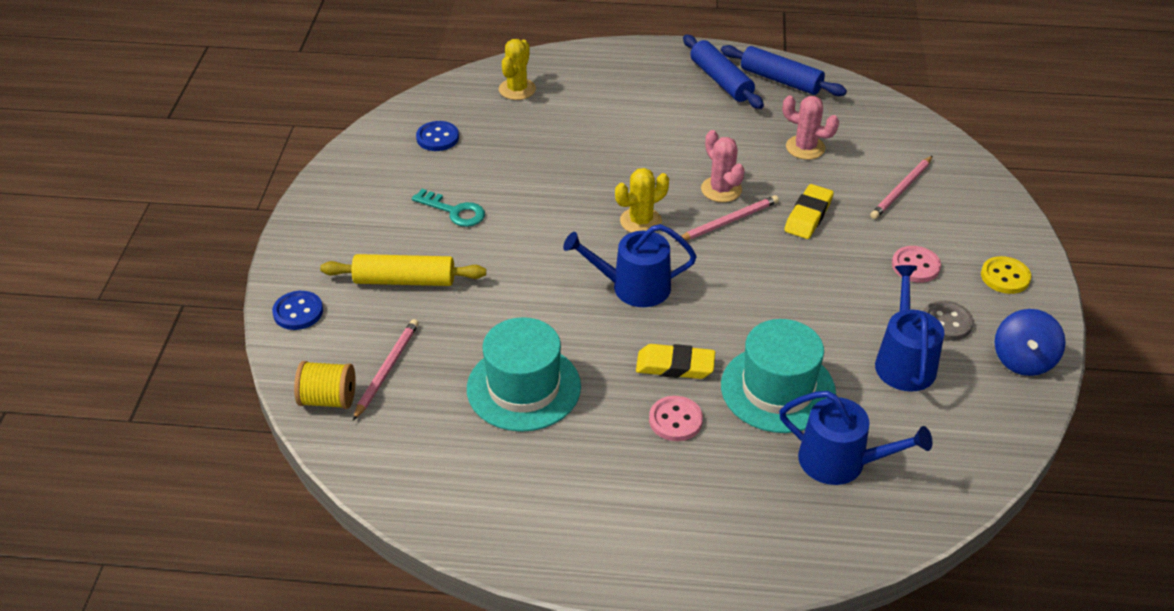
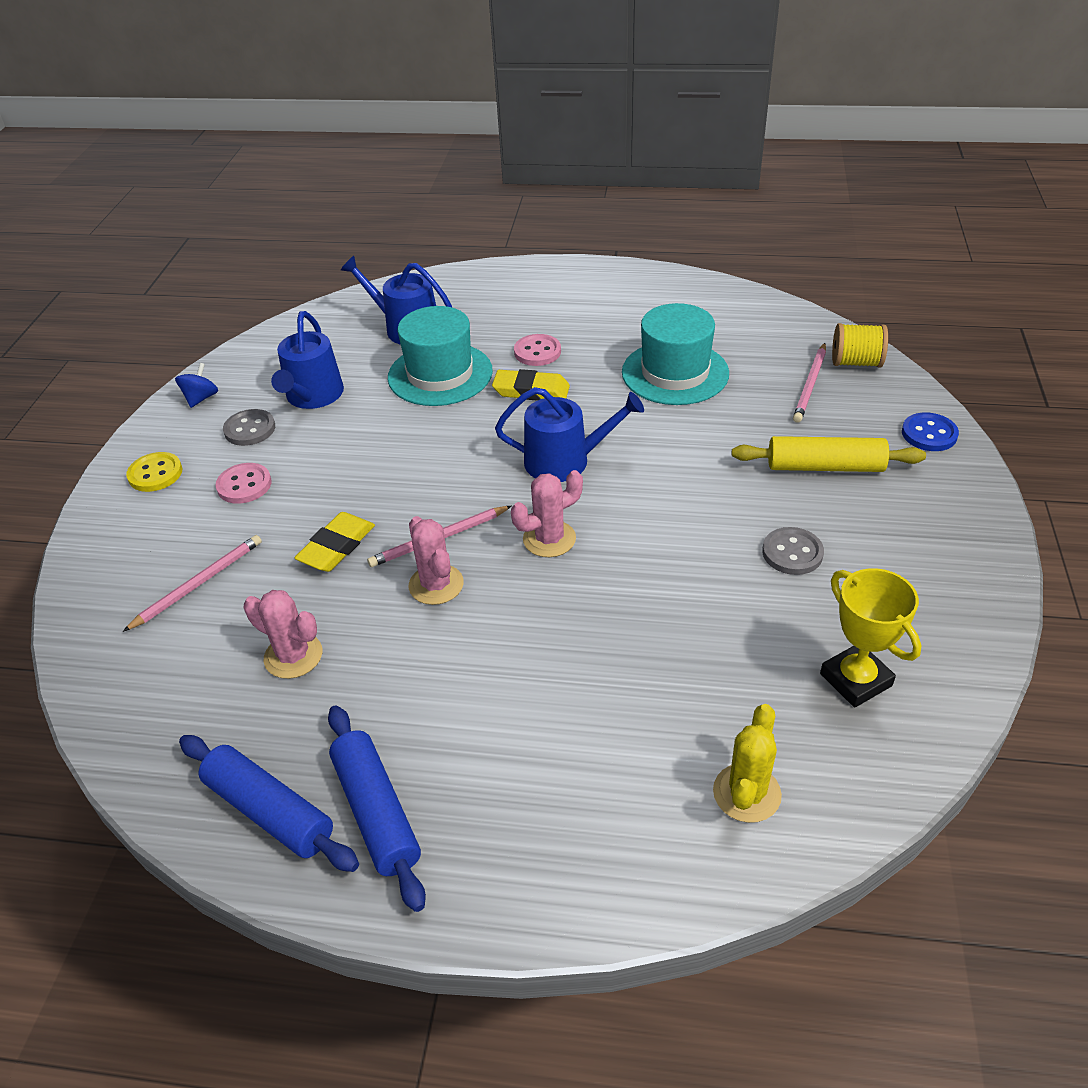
camera: 175 degrees left, 0 degrees up
turquoise key [412,189,485,227] -> grey button [762,527,824,575]
blue button [416,121,459,151] -> yellow trophy [820,568,922,707]
yellow cactus [615,168,669,233] -> pink cactus [511,470,583,557]
blue spinning top [995,309,1065,376] -> blue spinning top [175,363,218,408], size x0.66

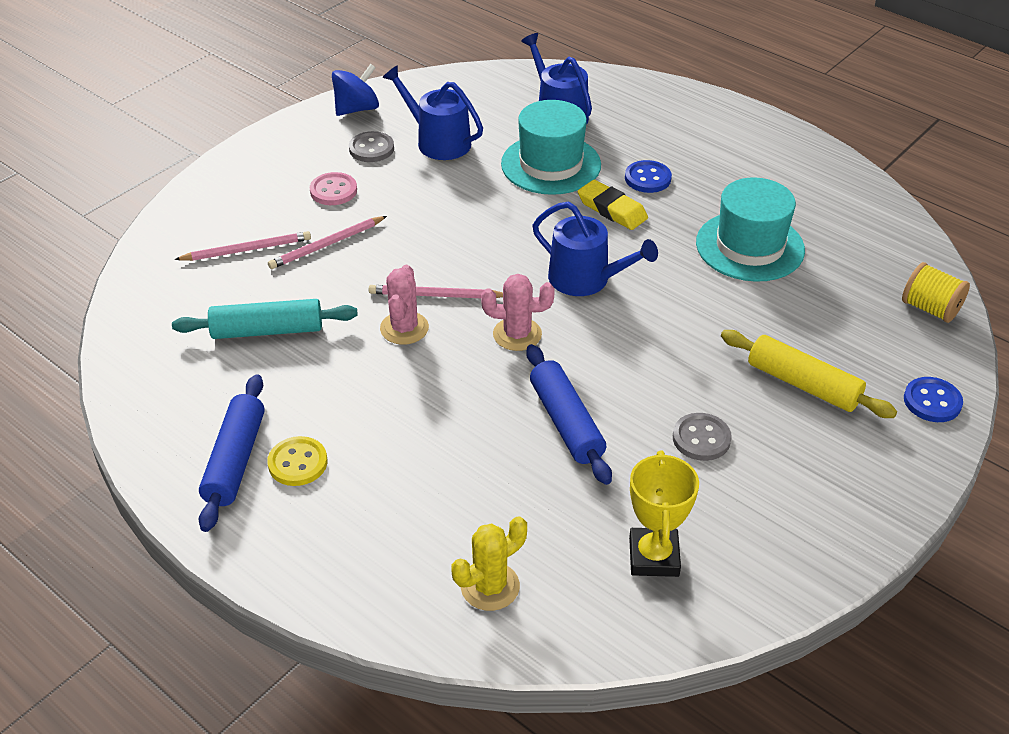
camera: 30 degrees right, 0 degrees up
yellow button [126,452,182,492] -> yellow button moved to [267,436,327,486]
blue spinning top [175,363,218,408] -> blue spinning top [332,64,379,116], size x1.51
blue rolling pin [179,735,359,872] -> blue rolling pin moved to [526,344,612,485]
pink cactus [243,590,322,679] -> turquoise rolling pin [172,299,358,339]
blue watering can [271,311,344,409] -> blue watering can turned 90 degrees clockwise [382,65,483,160]
yellow eraser [294,512,375,572] -> none
pink button [514,334,561,366] -> blue button [625,160,672,193]
pink pencil [793,343,826,423] -> pink pencil moved to [268,216,387,269]

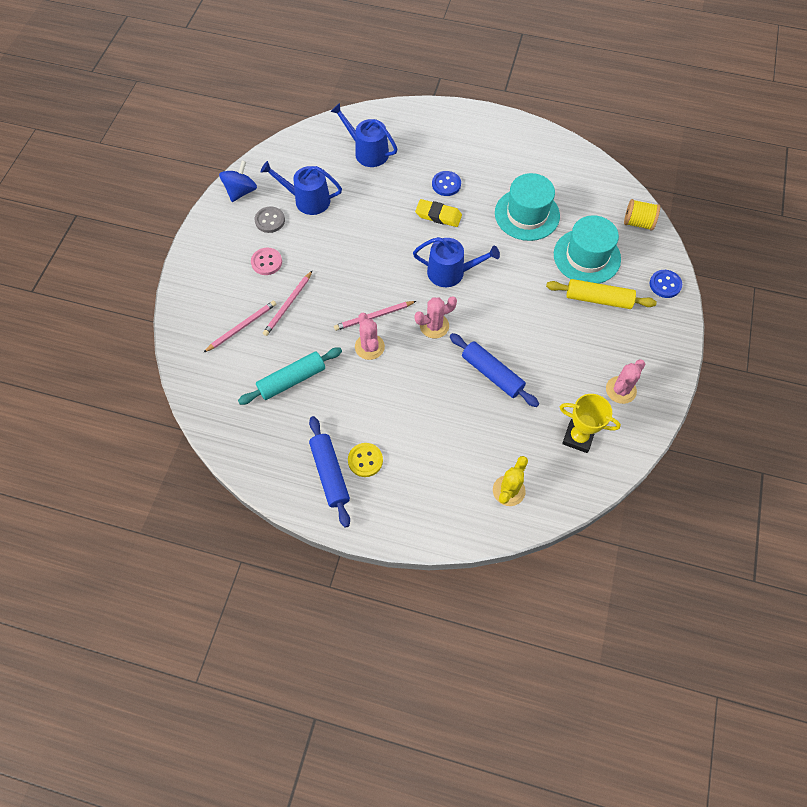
camera: 25 degrees left, 20 degrees up
turquoise hat [501,100,601,195] -> turquoise hat moved to [554,215,621,284]
yellow trophy [629,450,699,577] -> yellow trophy turned 45 degrees counterclockwise [560,394,621,453]
grey button [673,413,732,461] -> none
none -> pink cactus [606,359,645,404]

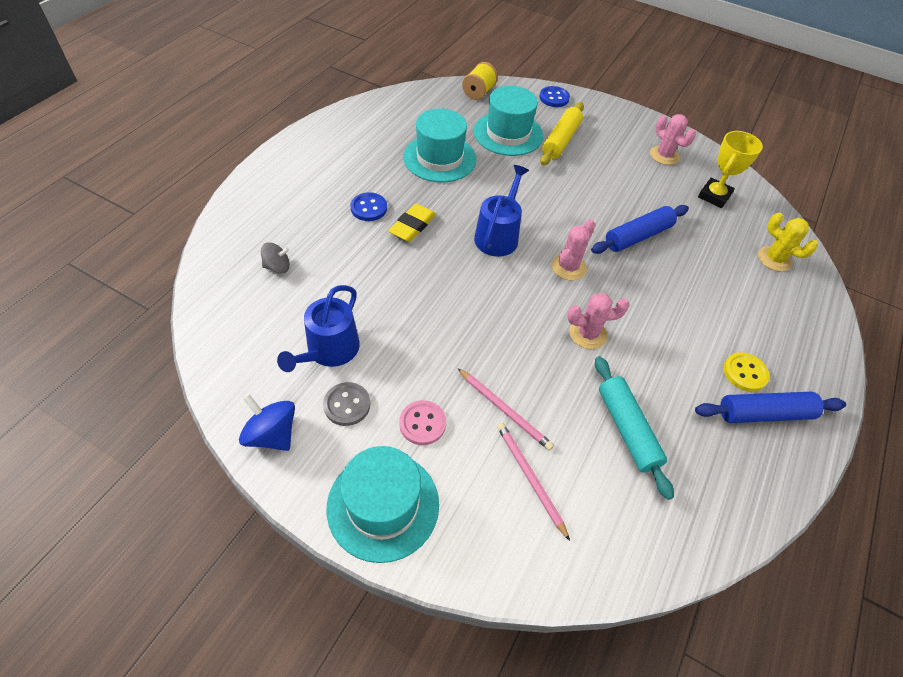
camera: 80 degrees left, 10 degrees down
blue watering can [330,103,397,167] -> grey spinning top [261,242,290,274]
pink pencil [334,301,416,331] -> none
pink cactus [415,296,457,338] -> pink cactus turned 45 degrees clockwise [552,219,595,280]
none -> turquoise hat [327,446,439,563]

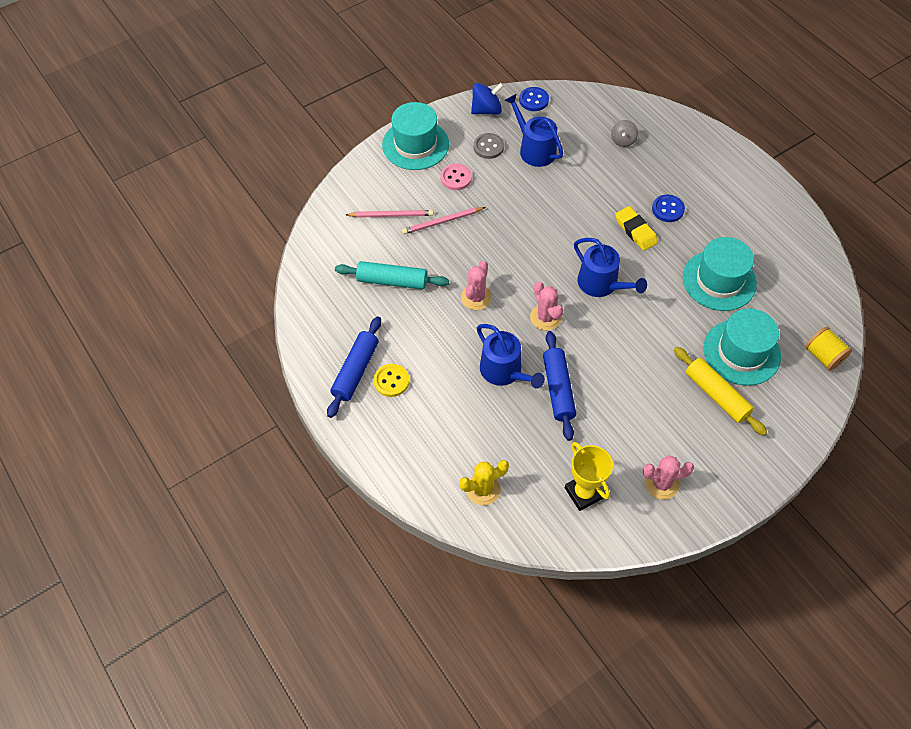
camera: 120 degrees right, 5 degrees up
blue button [539,86,570,107] -> blue button moved to [519,87,549,111]
none -> blue watering can [477,324,545,388]

